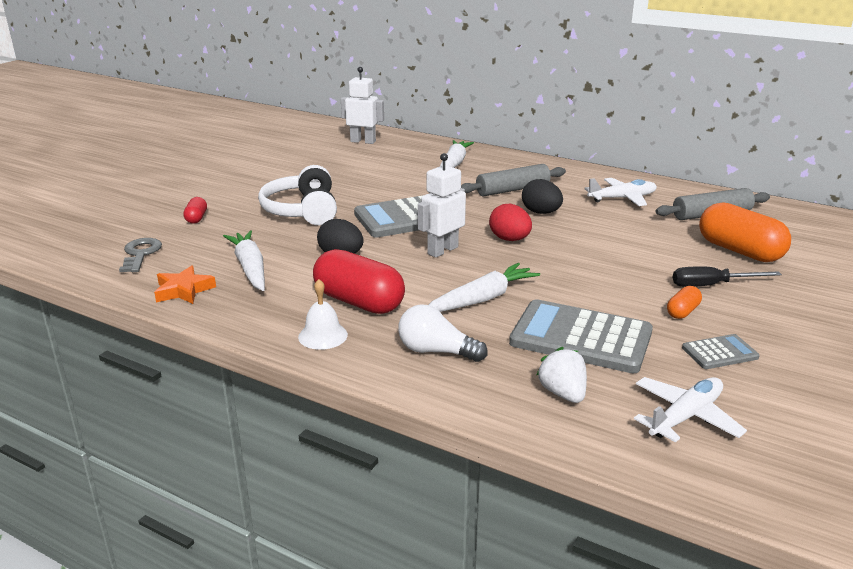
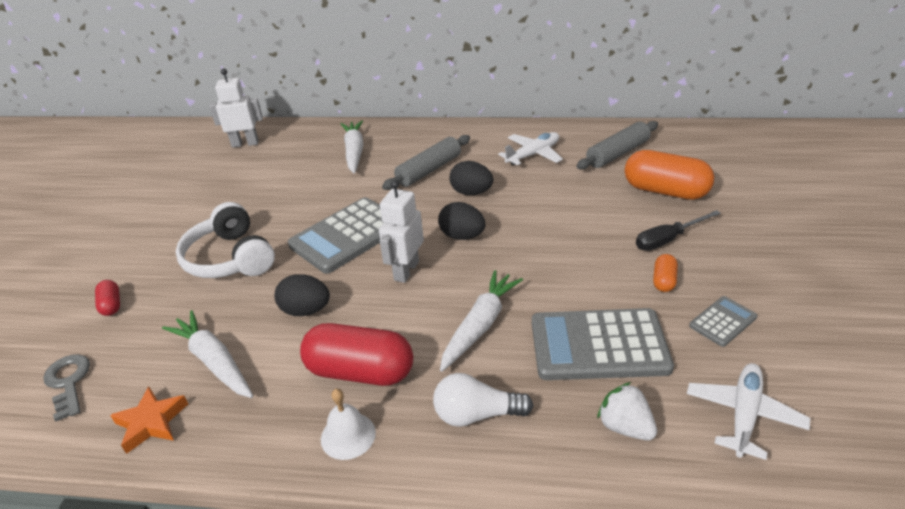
camera: 20 degrees left, 10 degrees up
red egg [489,204,532,241] -> black egg [438,202,485,240]

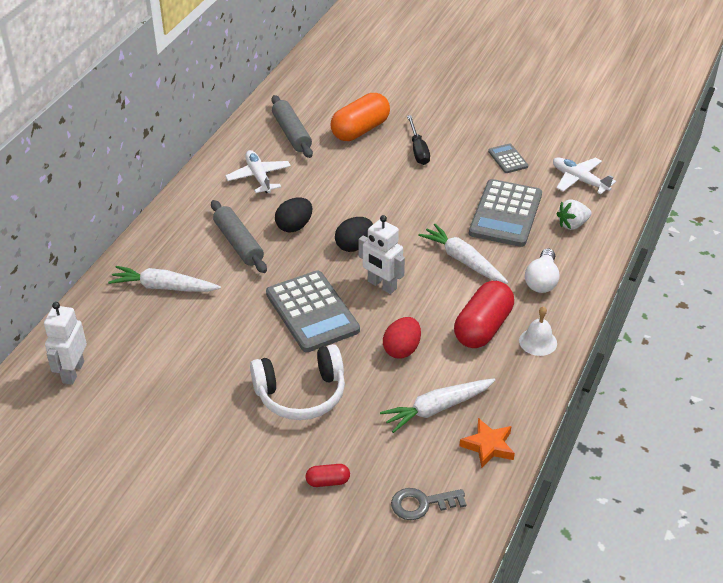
camera: 75 degrees left, 5 degrees up
black egg [274,274,330,316] -> red egg [383,317,421,359]
orange capsule [653,254,678,292] -> none

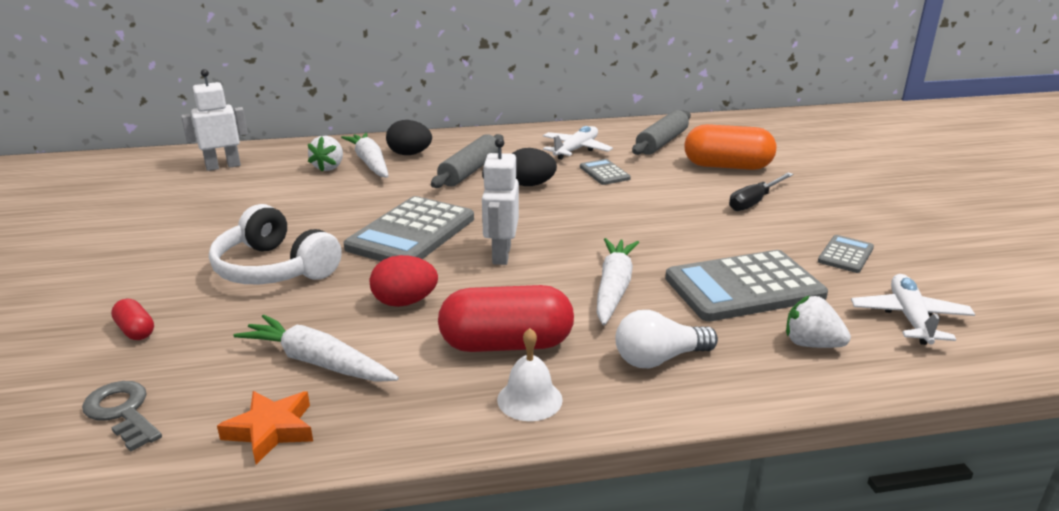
camera: 55 degrees right, 15 degrees down
black egg [335,217,373,252] -> black egg moved to [386,120,432,155]
none -> white strawberry [308,136,343,172]
none -> grey calculator [580,159,631,185]

